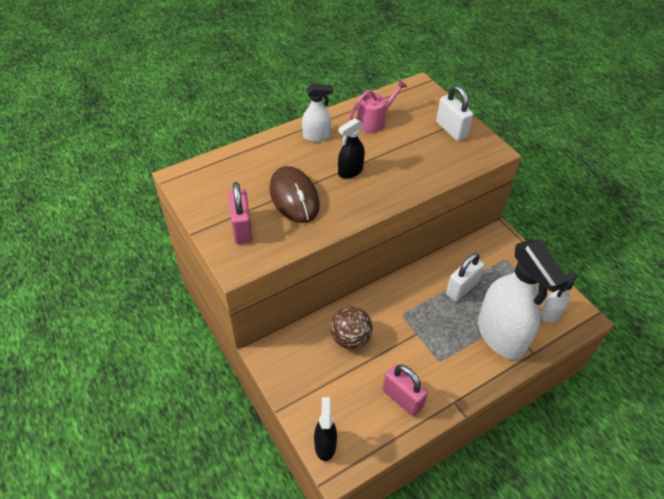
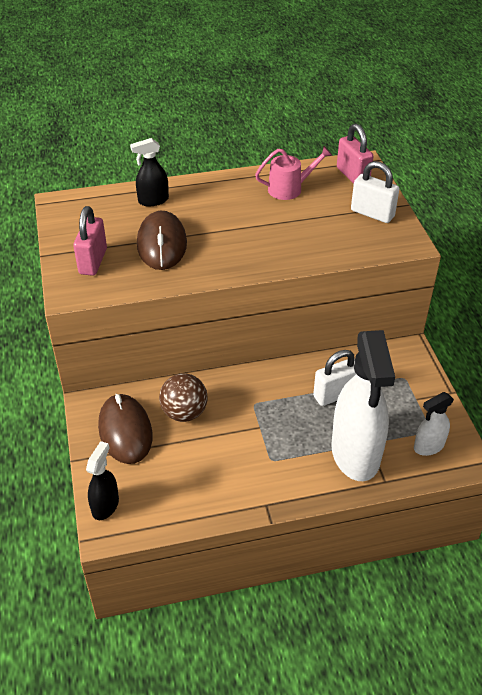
camera: 20 degrees right, 5 degrees down
white spray bottle [302,84,333,142] -> none
black spray bottle [338,118,365,179] -> black spray bottle moved to [130,138,169,206]
pink padlock [383,364,428,416] -> pink padlock moved to [337,124,373,184]
white padlock [436,86,473,141] -> white padlock turned 45 degrees counterclockwise [351,161,399,223]
none -> brown mouse [98,394,153,464]

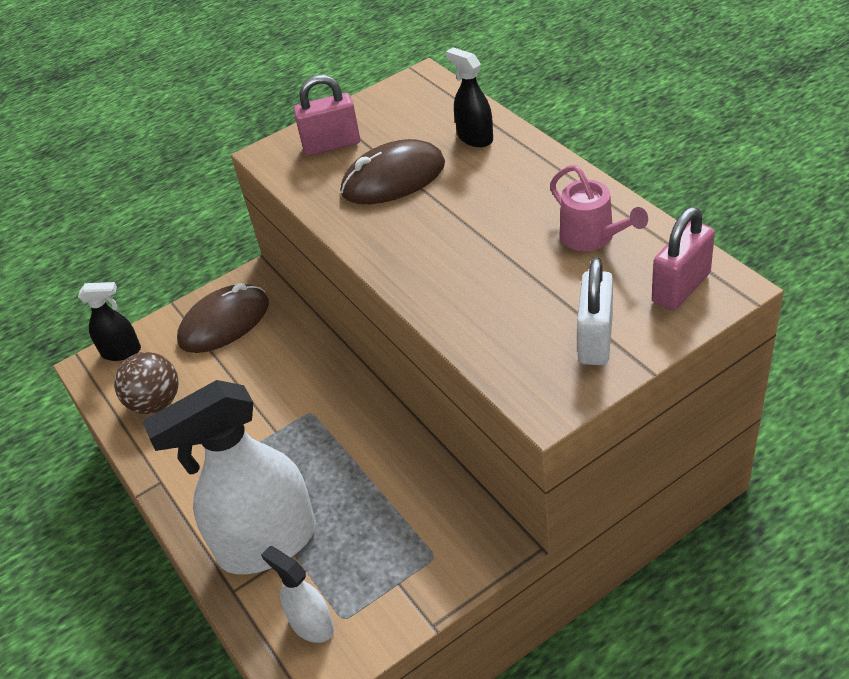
camera: 75 degrees right, 0 degrees up
brown ball [159,374,208,422] -> brown ball moved to [114,352,179,414]
white padlock [313,350,356,406] -> none

